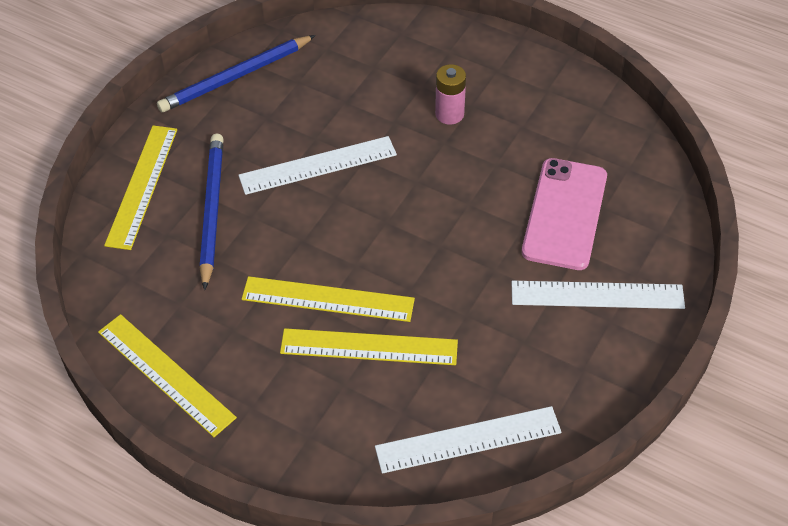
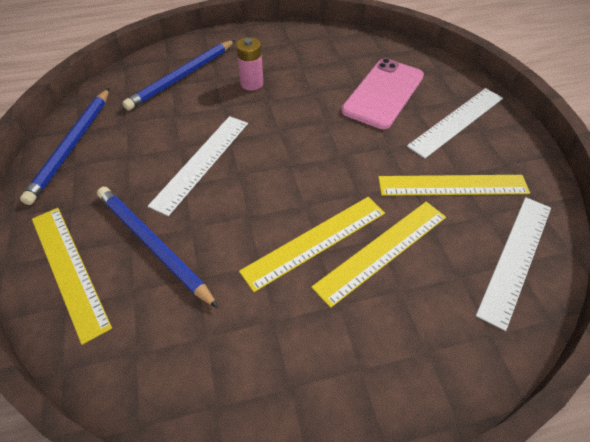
camera: 45 degrees left, 0 degrees up
yellow ruler [98,314,237,437] -> yellow ruler moved to [378,175,530,196]
pink phone [522,158,607,270] -> pink phone turned 60 degrees clockwise [341,58,424,129]
none -> blue pencil [122,40,235,110]

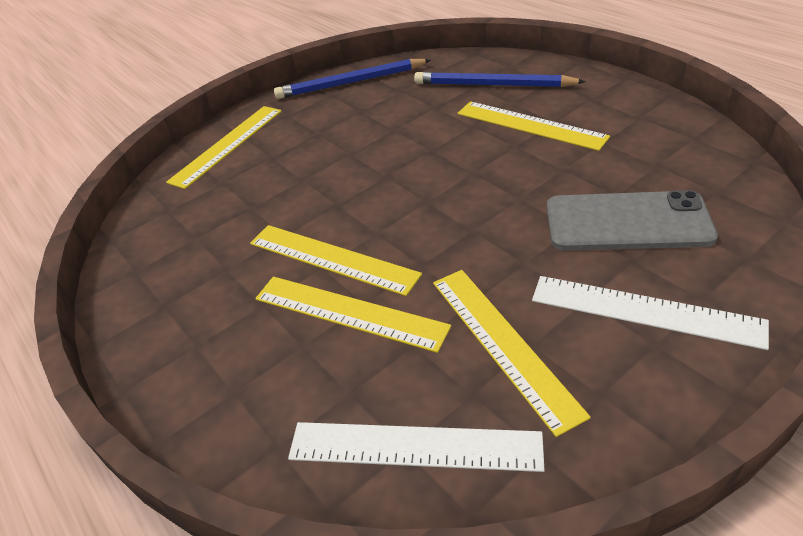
camera: 70 degrees right, 10 degrees down
blue pencil [97,187,219,309] -> none
white ruler [148,116,248,216] -> none
pink battery [236,37,263,90] -> yellow ruler [458,101,610,151]
pink phone [341,58,424,129] -> grey phone [547,190,718,250]

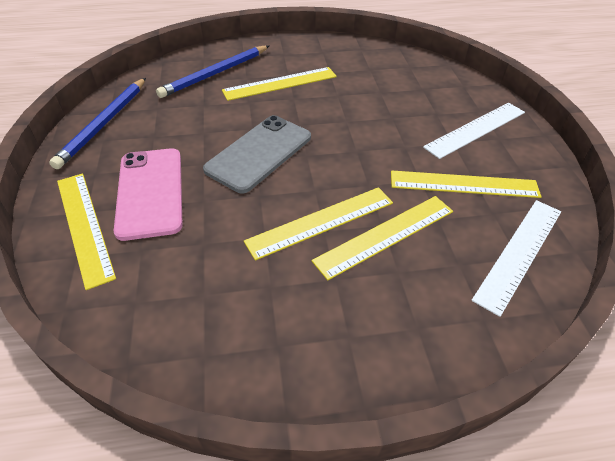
camera: 65 degrees left, 5 degrees up
grey phone [547,190,718,250] -> grey phone moved to [203,115,311,193]
none -> pink phone [114,148,183,241]

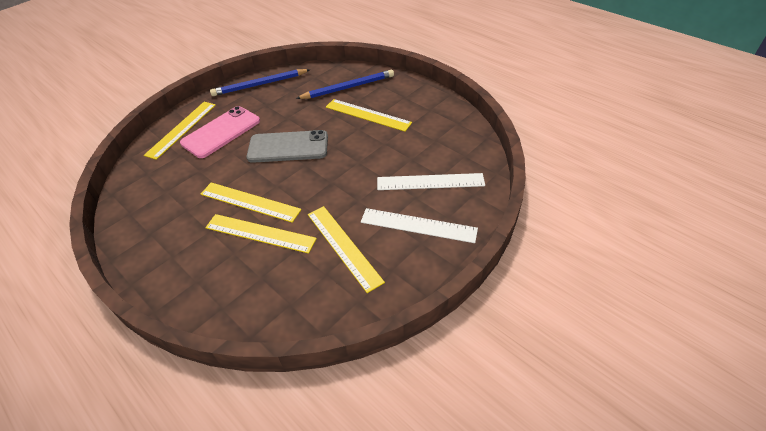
camera: 55 degrees right, 0 degrees up
blue pencil [156,46,269,98] -> blue pencil turned 150 degrees clockwise [296,70,394,99]
white ruler [471,200,561,317] -> white ruler moved to [377,173,485,190]

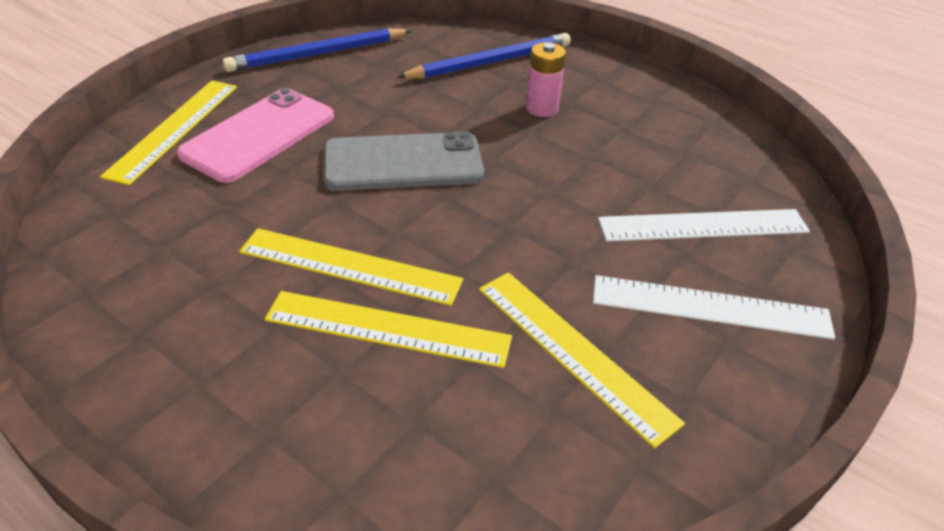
camera: 10 degrees left, 5 degrees down
yellow ruler [326,99,412,132] -> pink battery [526,42,566,117]

